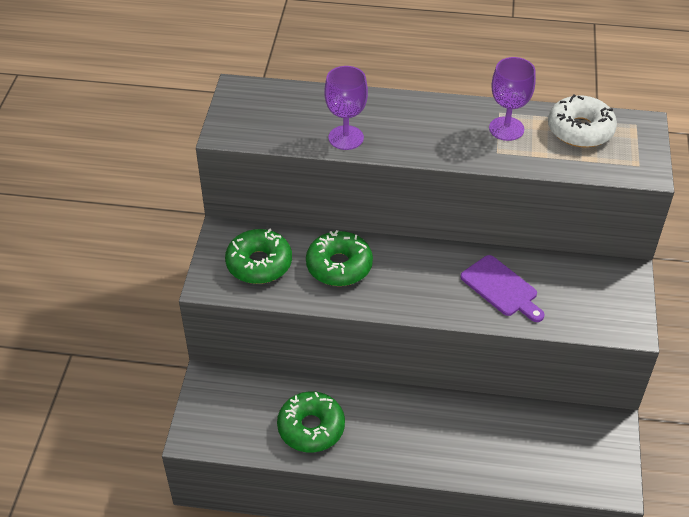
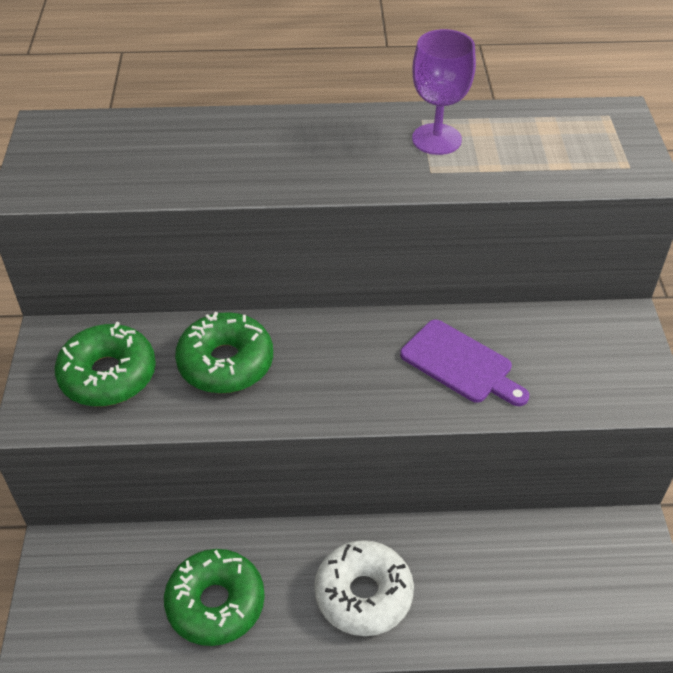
camera: 10 degrees left, 0 degrees up
purple goblet [324,66,368,150] -> none
white donut [548,94,617,148] -> white donut moved to [314,540,414,636]

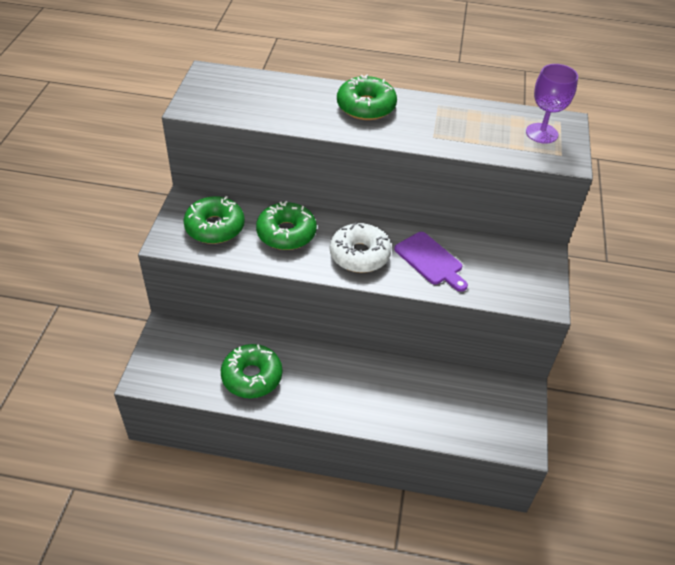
camera: 10 degrees right, 0 degrees up
white donut [314,540,414,636] -> white donut moved to [330,222,391,273]
purple goblet [412,29,476,155] -> purple goblet moved to [526,64,578,144]
none -> green donut [337,75,397,120]

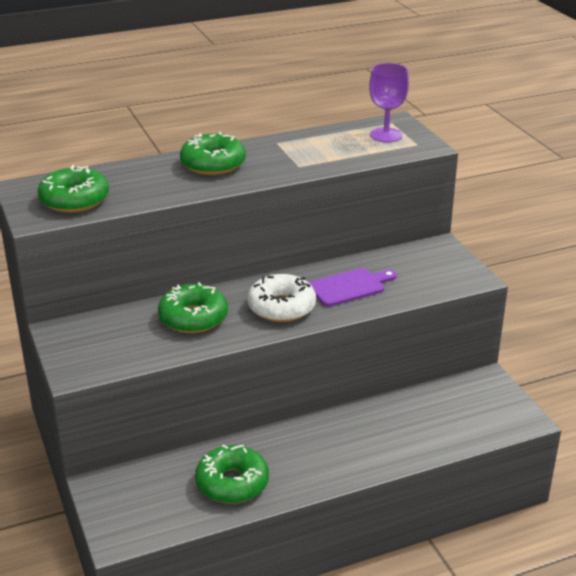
camera: 30 degrees left, 15 degrees down
green donut [183,196,245,244] -> green donut moved to [37,165,109,213]
purple cutting board [394,232,468,292] -> purple cutting board turned 45 degrees counterclockwise [309,268,397,307]

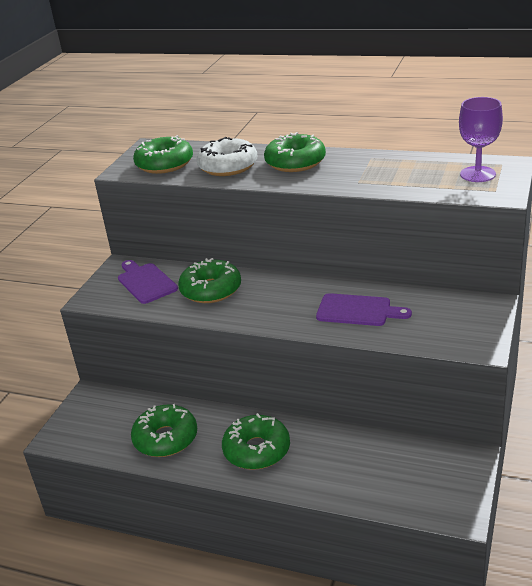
camera: 45 degrees right, 0 degrees up
white donut [248,274,316,322] -> white donut moved to [196,137,257,176]
none -> purple cutting board [118,260,178,304]
none -> green donut [222,413,290,470]

